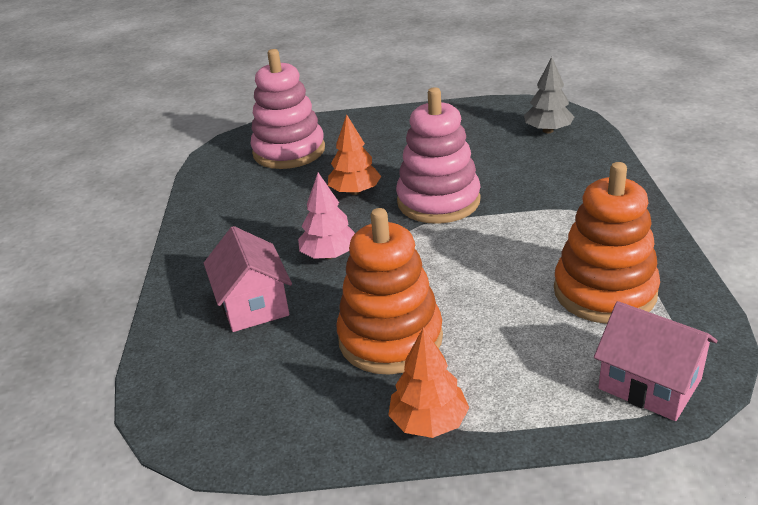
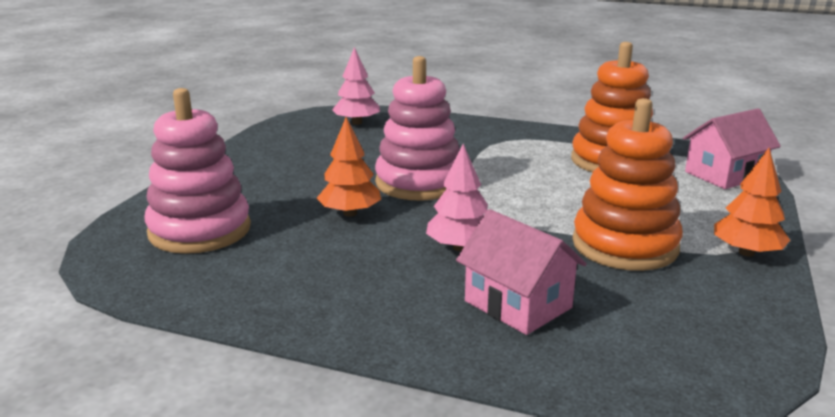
camera: 70 degrees left, 10 degrees down
pink house [204,226,292,332] -> pink house turned 45 degrees clockwise [456,209,587,335]
grey tree [524,57,574,133] -> pink tree [332,47,380,125]

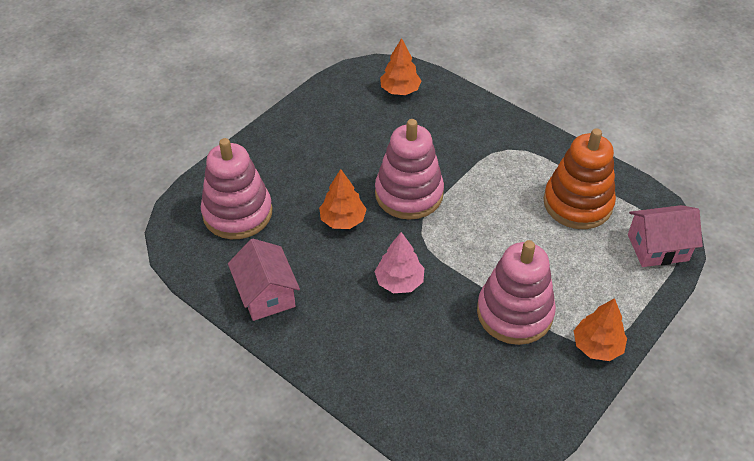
camera: 20 degrees right, 25 degrees up
pink tree [332,47,380,125] -> orange tree [380,38,421,95]
pink house [456,209,587,335] -> pink house moved to [228,239,300,321]
orange stacking toy [572,98,683,271] -> pink stacking toy [477,240,556,345]

